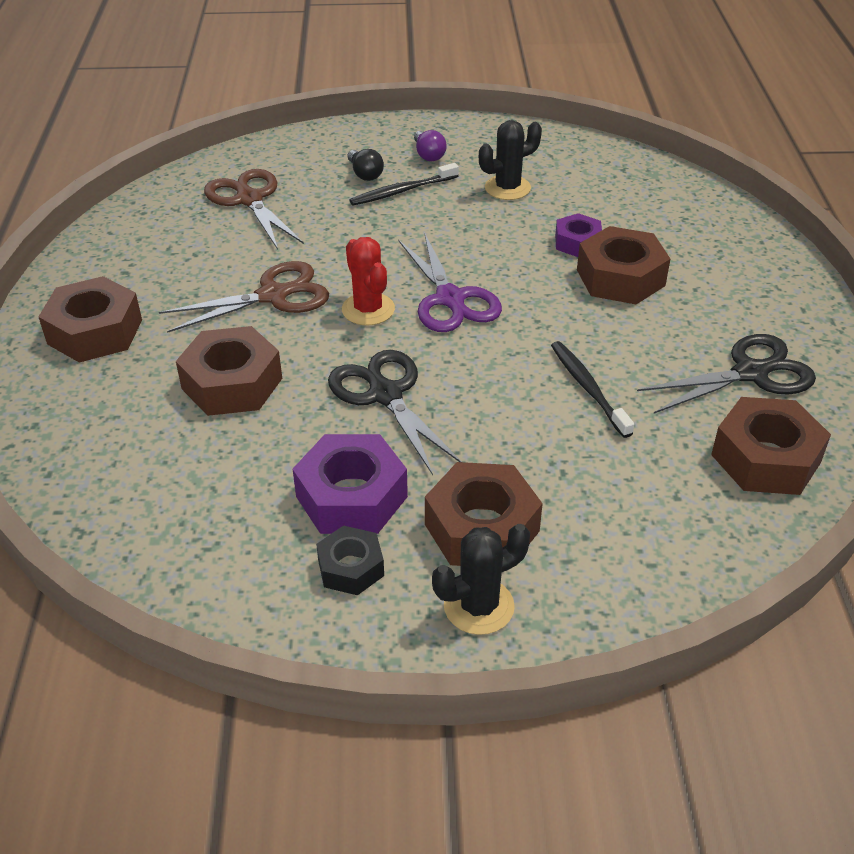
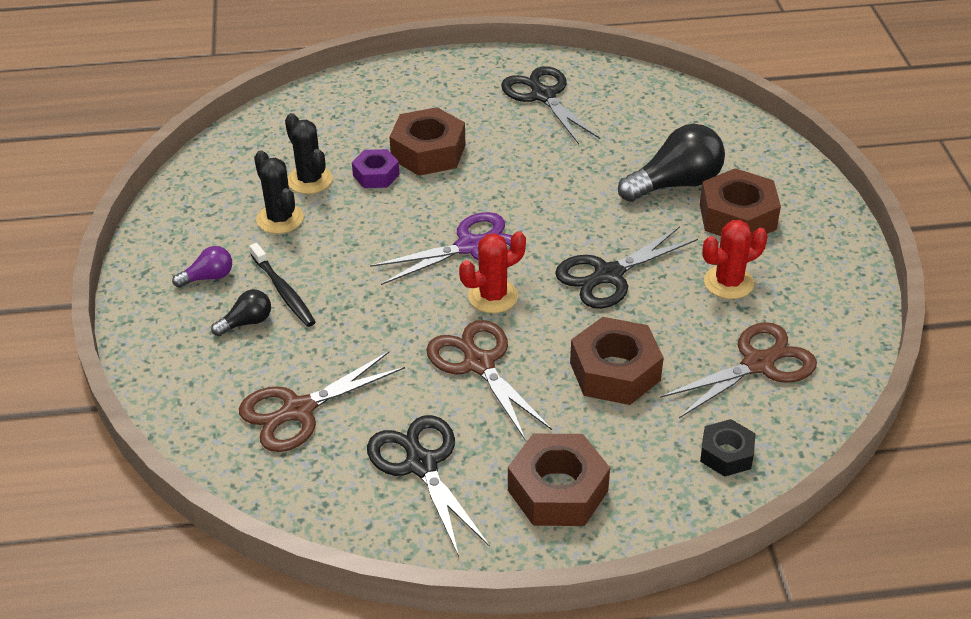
camera: 95 degrees left, 0 degrees up
purple nut [293,434,408,534] -> red cactus [702,220,768,299]
black nut [316,525,384,595] -> black nut moved to [700,419,756,477]
black cactus [432,524,530,635] -> black cactus moved to [285,113,333,194]
black toothbrush [551,341,634,438] -> none
brown nut [711,397,831,495] -> none
none -> black scissors [367,415,490,557]
none -> black light bulb [618,124,725,202]
none -> brown scissors [660,322,817,418]

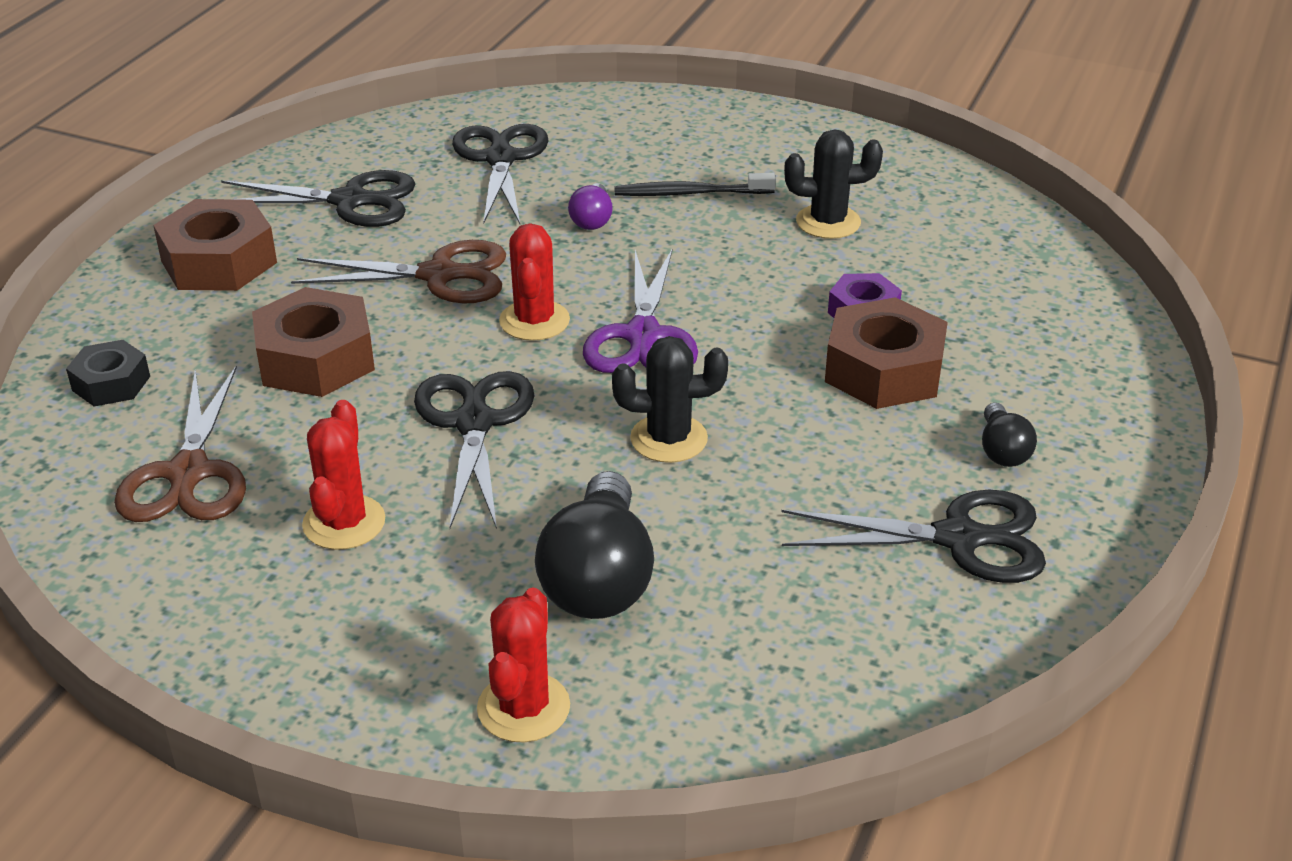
camera: 120 degrees right, 5 degrees down
purple light bulb [172,246,232,288] -> purple light bulb moved to [568,183,613,230]
black light bulb [211,289,271,336] -> black light bulb moved to [982,403,1037,467]
brown scissors [239,351,405,452] -> black scissors [452,124,549,225]
black cactus [285,113,333,194] -> black cactus moved to [612,336,728,463]
brown nut [700,168,781,239] -> none
none -> red cactus [477,587,570,743]

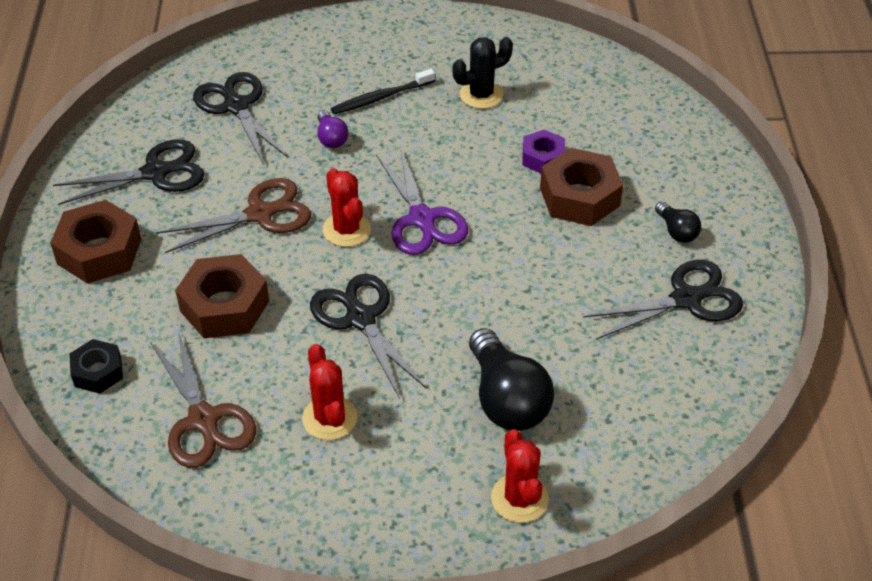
camera: 25 degrees left, 10 degrees up
black cactus [612,336,728,463] -> none

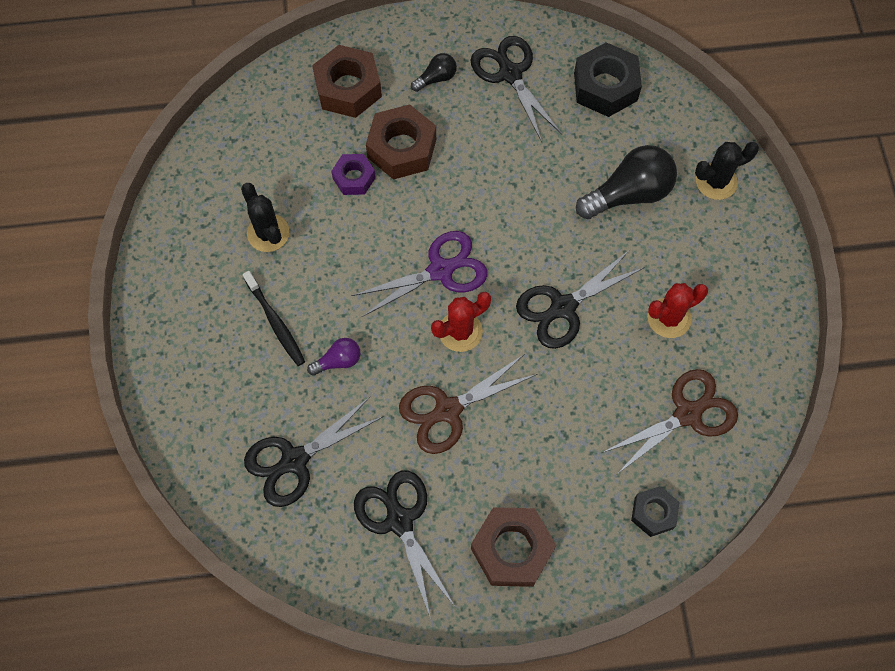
camera: 95 degrees left, 20 degrees up
brown scissors [156,178,311,253] -> brown scissors turned 90 degrees counterclockwise [399,355,538,454]
brown nut [175,254,269,338] -> brown nut moved to [312,45,382,118]
red cactus [491,429,549,523] -> black cactus [695,142,759,200]
none -> black nut [574,42,642,117]

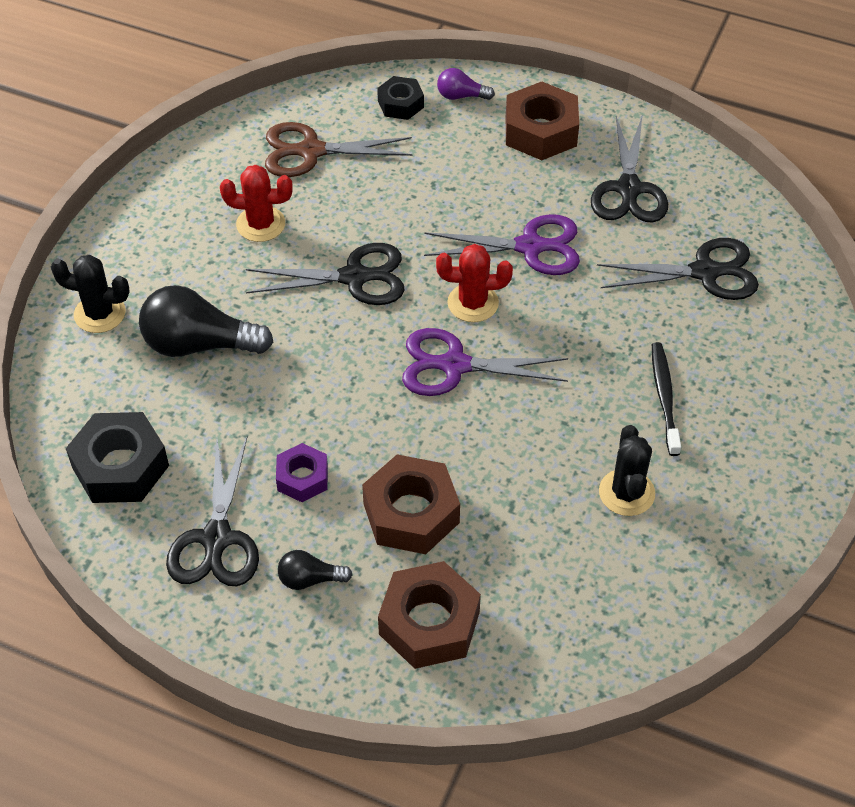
camera: 150 degrees left, 15 degrees down
purple light bulb [307,338,360,376] -> purple light bulb moved to [437,68,495,100]
purple nut [331,154,376,195] -> purple nut moved to [276,443,328,502]
brown scissors [399,355,538,454] -> purple scissors [424,214,580,275]

